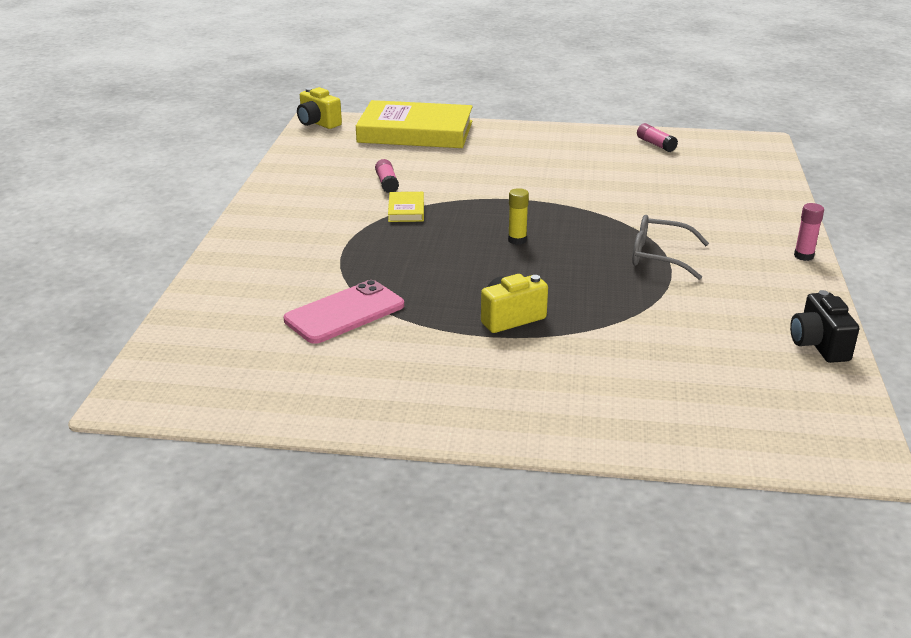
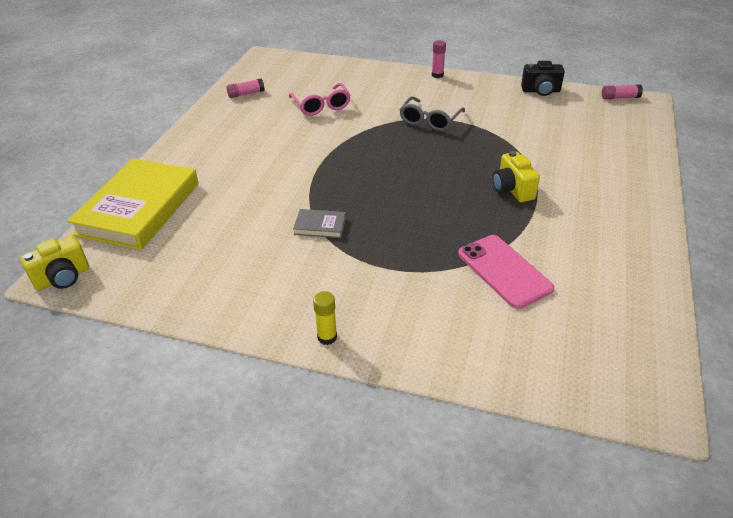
camera: 80 degrees left, 10 degrees up
pink glue stick [375,159,399,193] -> pink glue stick moved to [602,85,643,99]
yellow book [388,192,424,222] -> grey book [293,209,346,238]
yellow glue stick [508,188,529,245] -> yellow glue stick moved to [313,291,337,345]
none -> pink glasses [289,83,351,116]

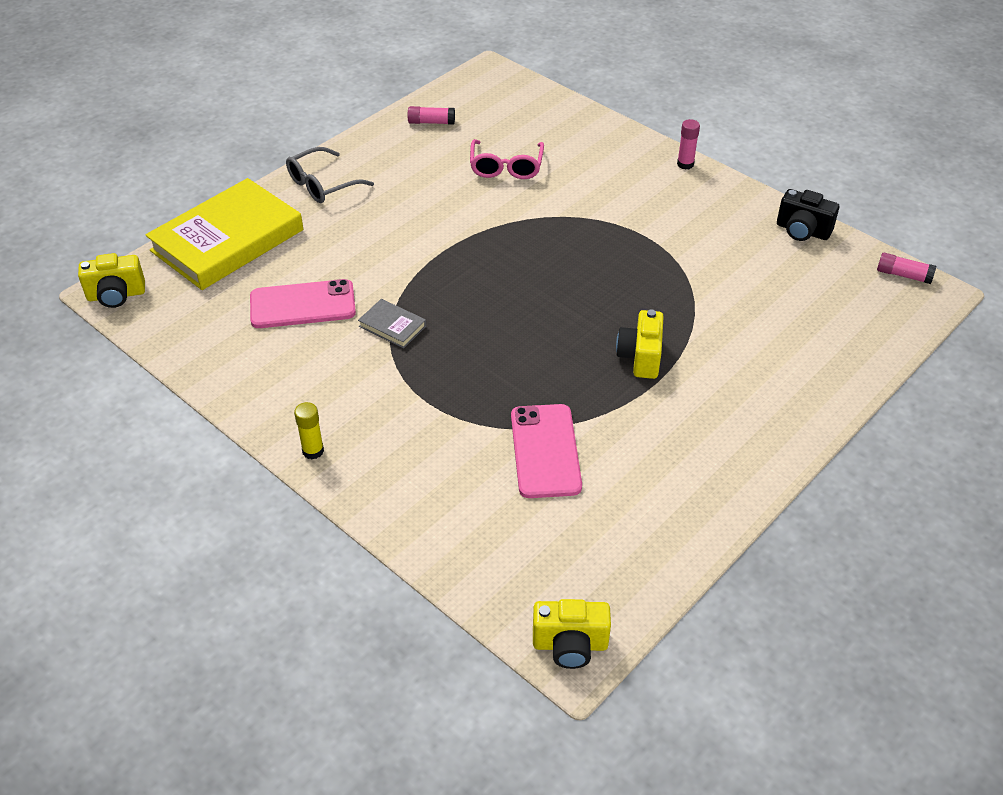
camera: 25 degrees right, 5 degrees up
grey glasses [399,96,465,131] -> grey glasses moved to [286,147,374,203]
none -> pink phone [250,279,356,328]
none -> yellow camera [533,599,611,669]

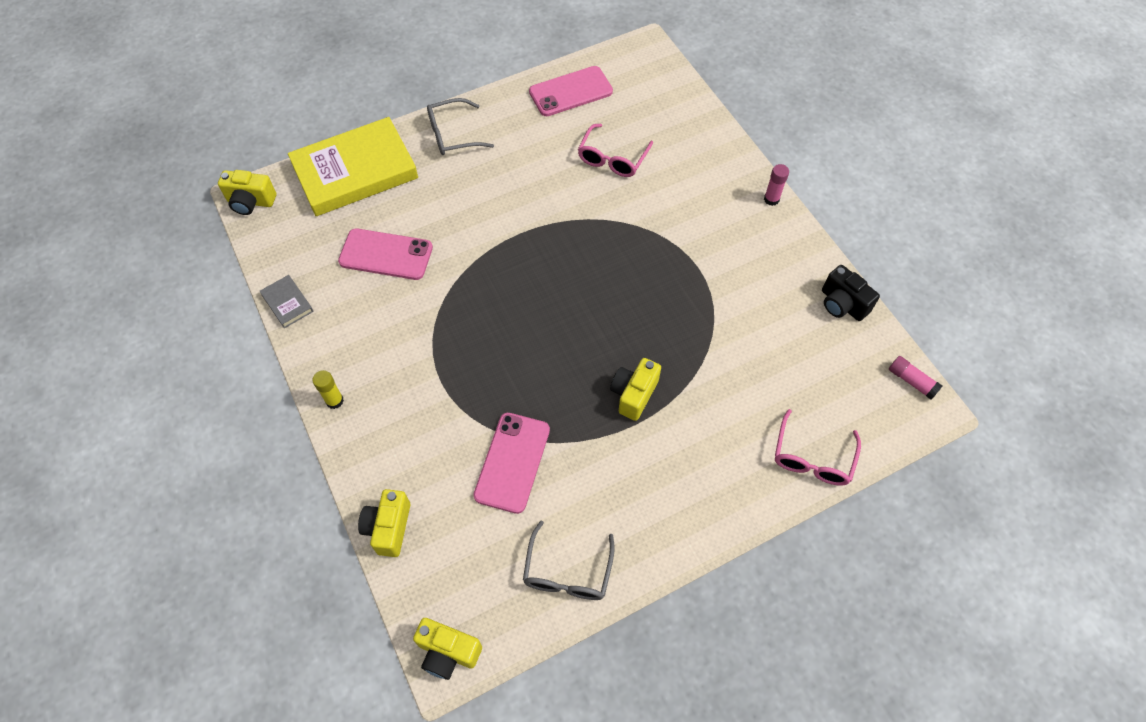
camera: 20 degrees right, 15 degrees up
grey book [358,299,426,348] -> grey book moved to [260,275,313,328]
pink glue stick [408,106,455,125] -> pink phone [529,66,613,116]
none -> yellow camera [358,489,410,557]
none -> grey glasses [523,521,615,600]
none -> pink glasses [775,409,861,486]

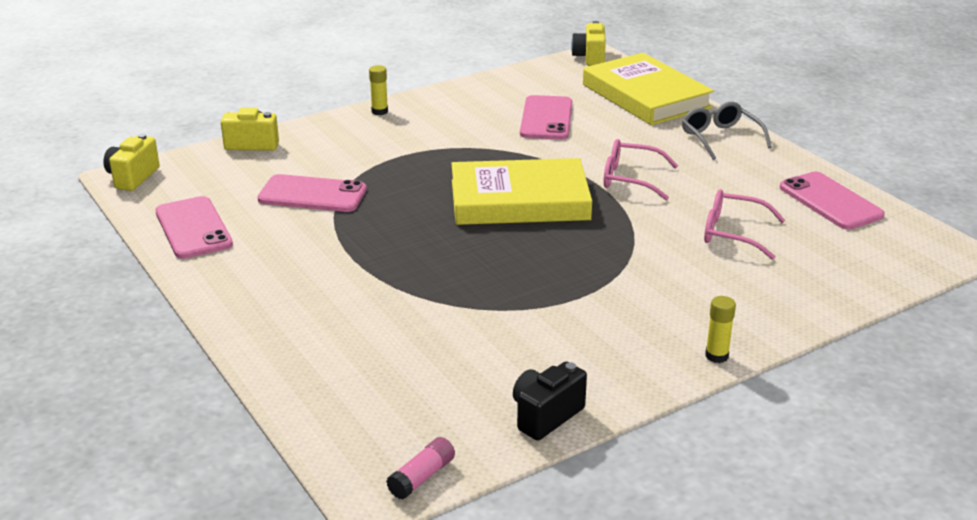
camera: 85 degrees right, 30 degrees down
grey book [260,275,313,328] -> none
grey glasses [523,521,615,600] -> pink phone [155,196,233,259]
yellow camera [610,358,661,421] -> none
pink glue stick [764,164,789,206] -> yellow glue stick [705,296,736,363]
pink glasses [775,409,861,486] -> pink glasses moved to [604,139,678,200]
none -> yellow book [451,158,592,225]

